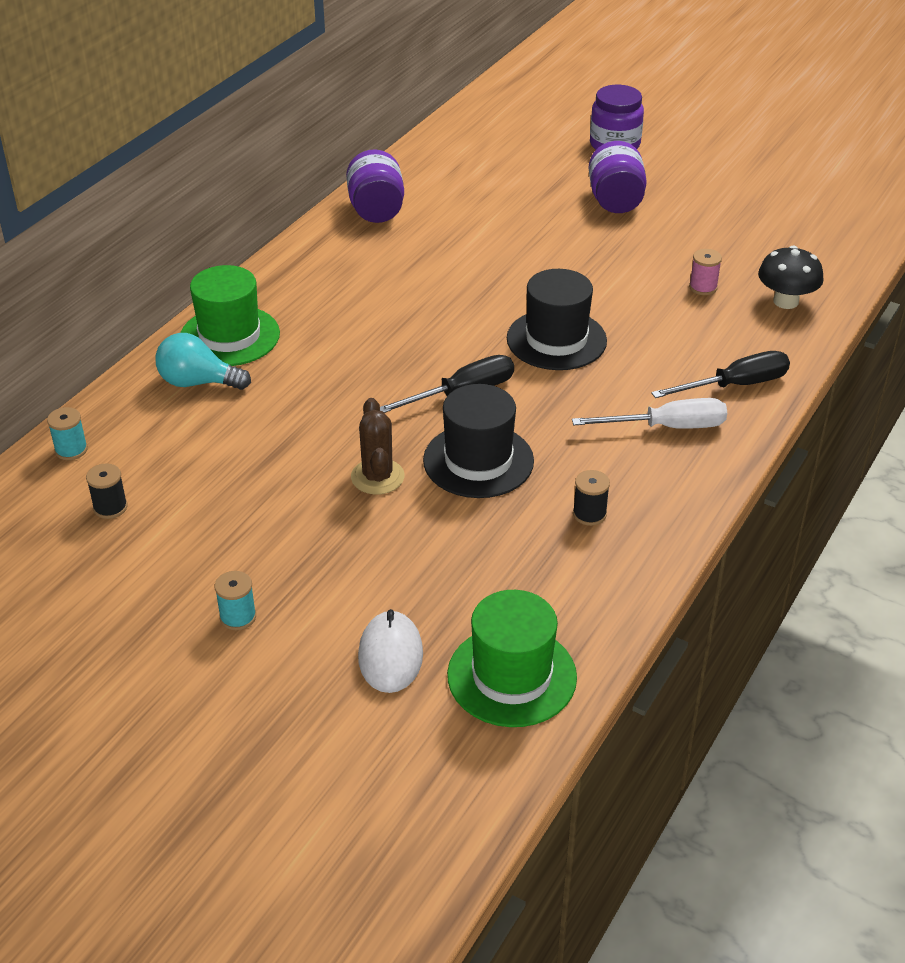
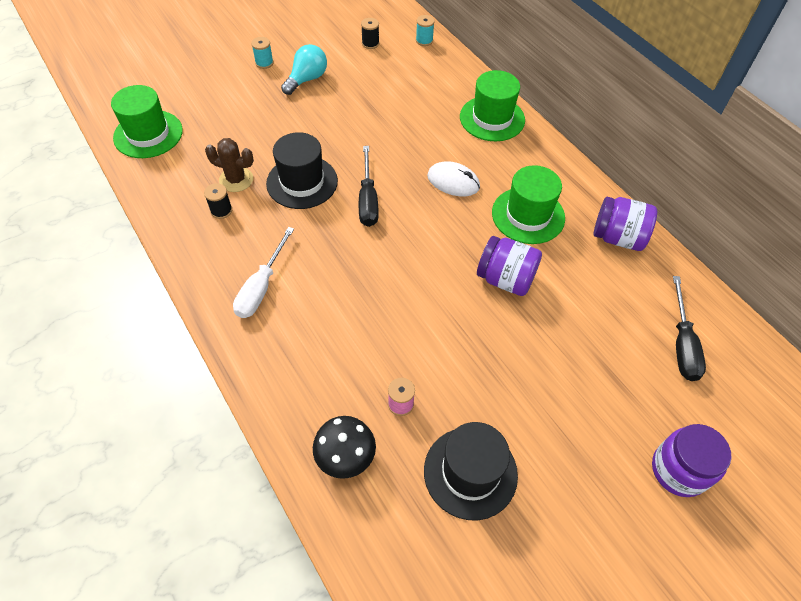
camera: 115 degrees right, 15 degrees up
turquoise light bulb [155,333,251,390] -> turquoise light bulb moved to [281,44,327,95]
brown cactus [351,398,405,495] -> brown cactus moved to [205,138,254,192]
white mouse [358,609,423,693] -> white mouse moved to [427,161,480,196]
black hat [507,269,607,370] -> black hat moved to [424,422,518,520]
purple jar [589,141,647,213] -> purple jar moved to [477,236,542,296]
black screwdriver [651,351,790,398] -> black screwdriver moved to [673,276,706,381]
none -> green hat [492,165,565,244]

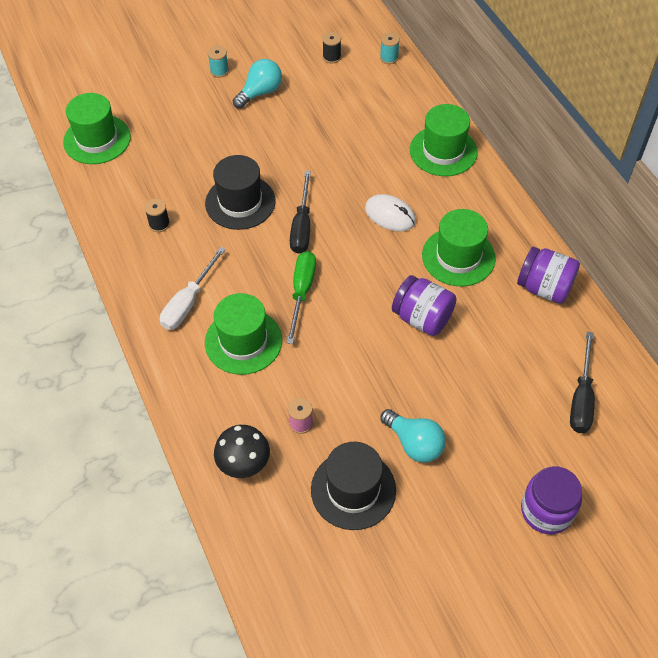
camera: 10 degrees right, 0 degrees up
brown cactus [205,138,254,192] -> none
none -> green hat [205,293,282,375]
none -> green screwdriver [287,251,316,344]
none -> turquoise light bulb [380,409,446,463]

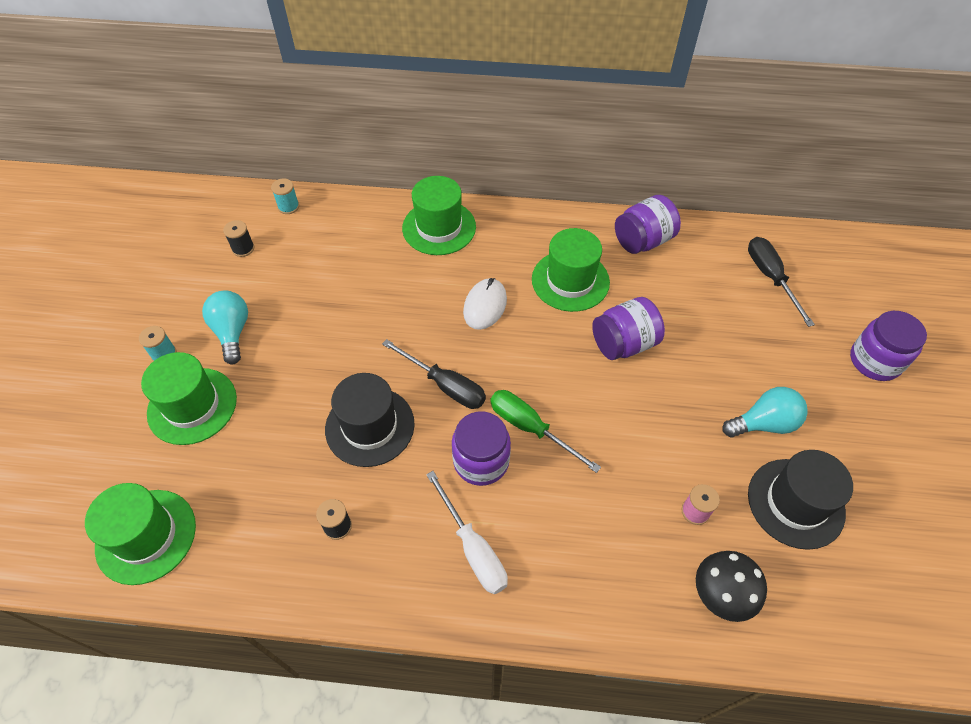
camera: 60 degrees left, 0 degrees up
green hat [205,293,282,375] -> green hat moved to [141,352,237,445]
white mouse [365,194,416,231] -> white mouse turned 45 degrees counterclockwise [463,278,507,330]
black screwdriver [570,332,595,433] -> black screwdriver turned 150 degrees counterclockwise [748,237,815,327]
none -> purple jar [452,412,511,486]

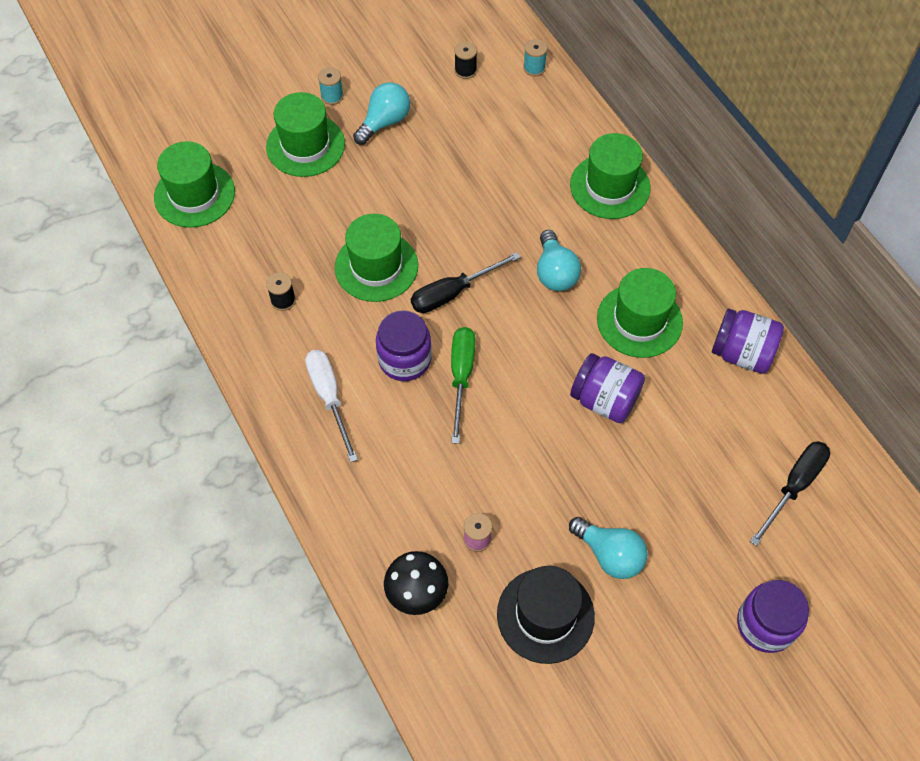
camera: 55 degrees right, 5 degrees up
black hat [325,373,415,467] -> green hat [335,214,418,302]
black screwdriver [382,339,486,409] -> black screwdriver turned 60 degrees clockwise [411,252,521,313]
white screwdriver [426,471,508,594] -> white screwdriver turned 135 degrees clockwise [305,350,358,462]
white mouse [463,278,507,330] -> turquoise light bulb [537,230,581,291]

